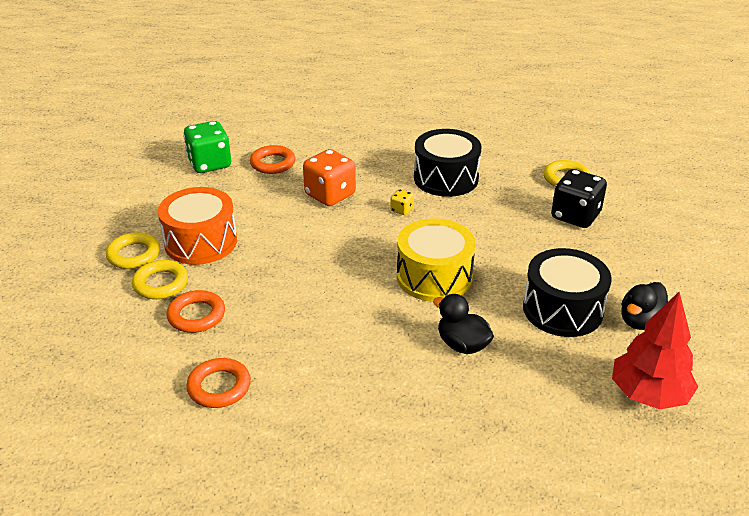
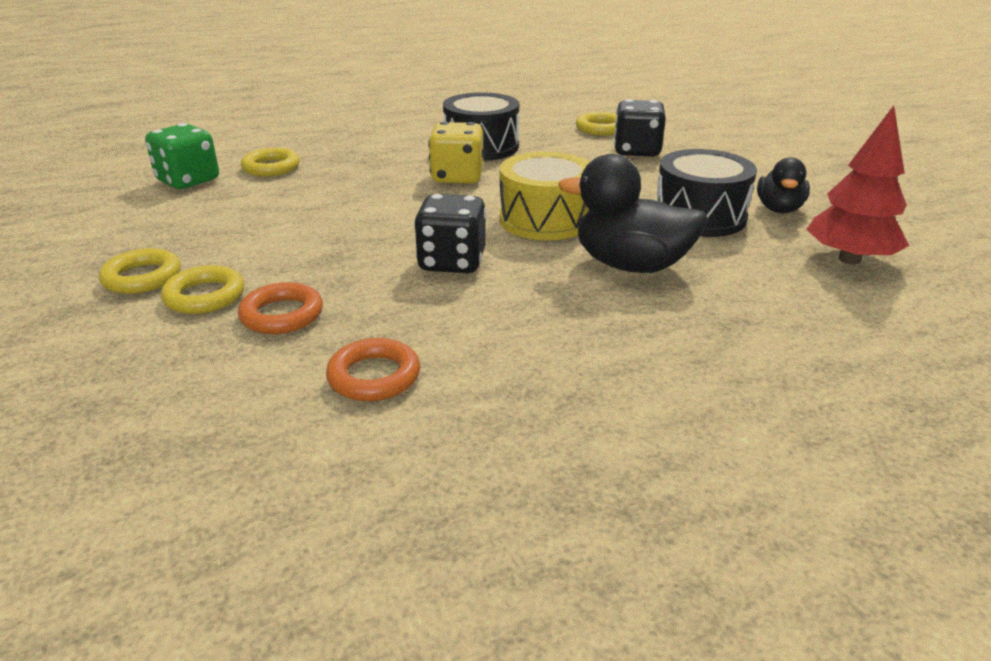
camera: 25 degrees left, 5 degrees down
orange drum [158,187,237,265] -> none
orange ring [250,145,296,174] -> yellow ring [241,148,300,177]
orange dice [303,149,356,206] -> none
yellow dice [390,189,414,215] -> yellow dice [428,122,483,183], size x2.19
black duck [433,294,494,354] -> black duck [558,154,708,273], size x1.64
none -> black dice [414,194,486,273]

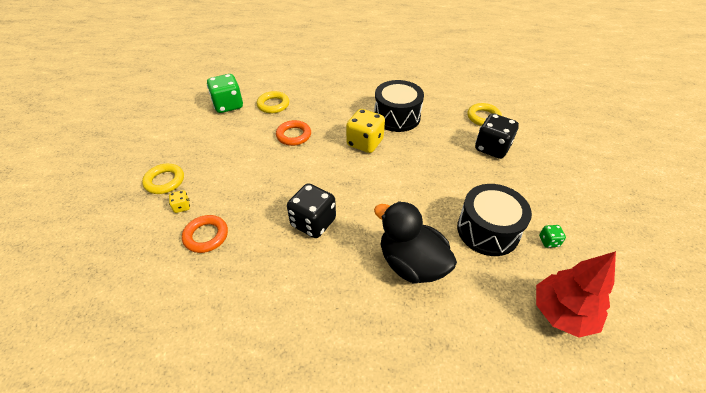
camera: 25 degrees right, 15 degrees up
yellow ring [161,265,245,314] -> yellow dice [169,190,190,213]
orange ring [326,338,420,401] -> orange ring moved to [276,120,311,146]
yellow drum [499,152,590,240] -> none
black duck [757,157,810,213] -> green dice [539,225,566,248]

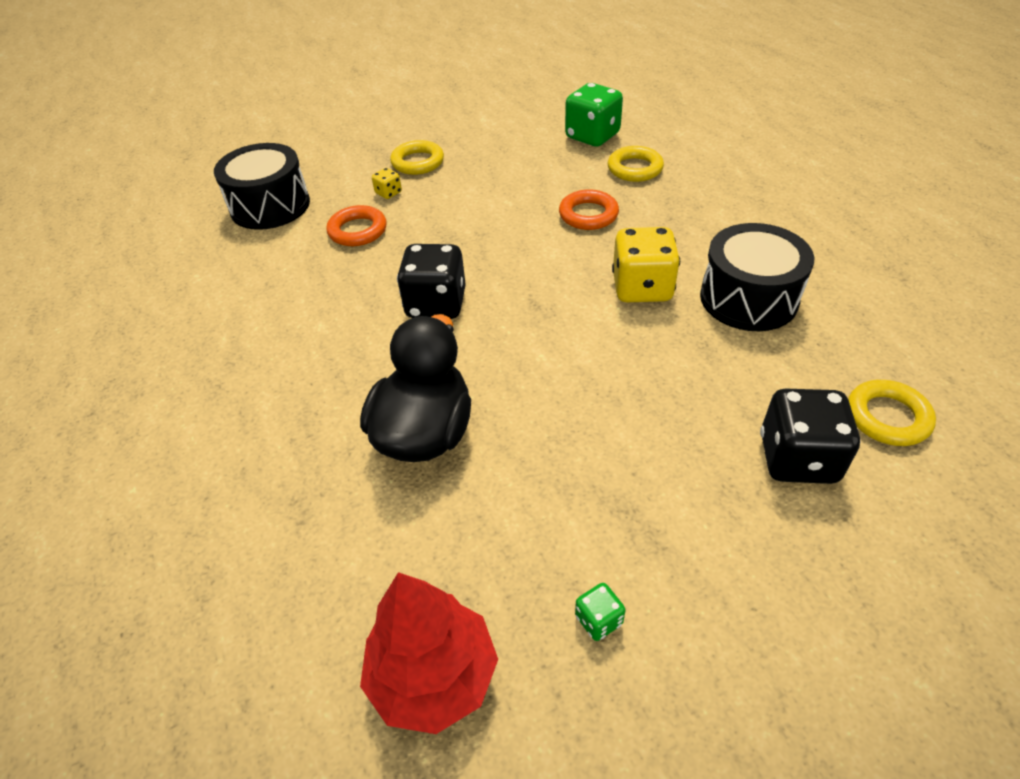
camera: 65 degrees right, 0 degrees up
black drum [457,184,532,256] -> black drum moved to [214,143,310,230]

